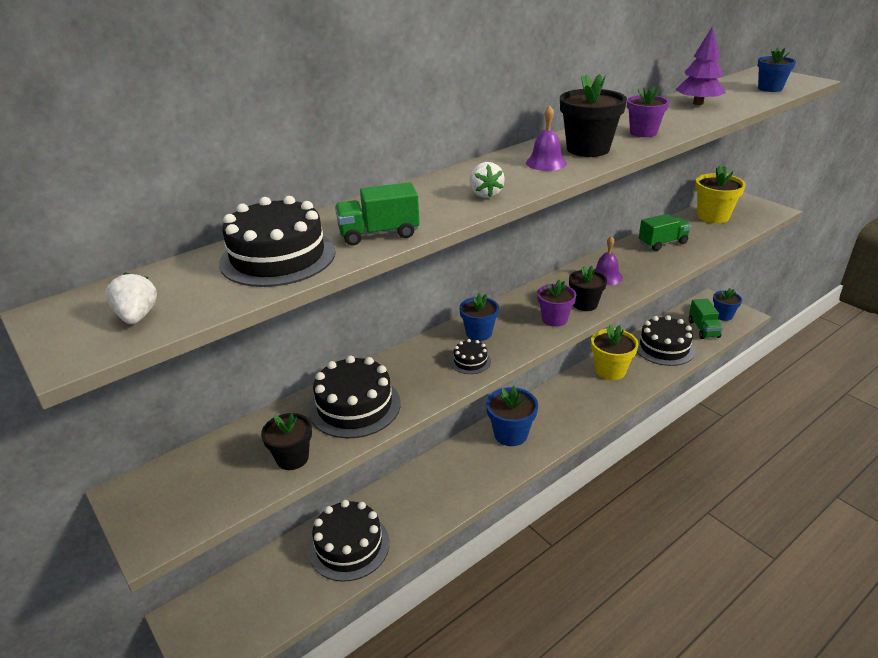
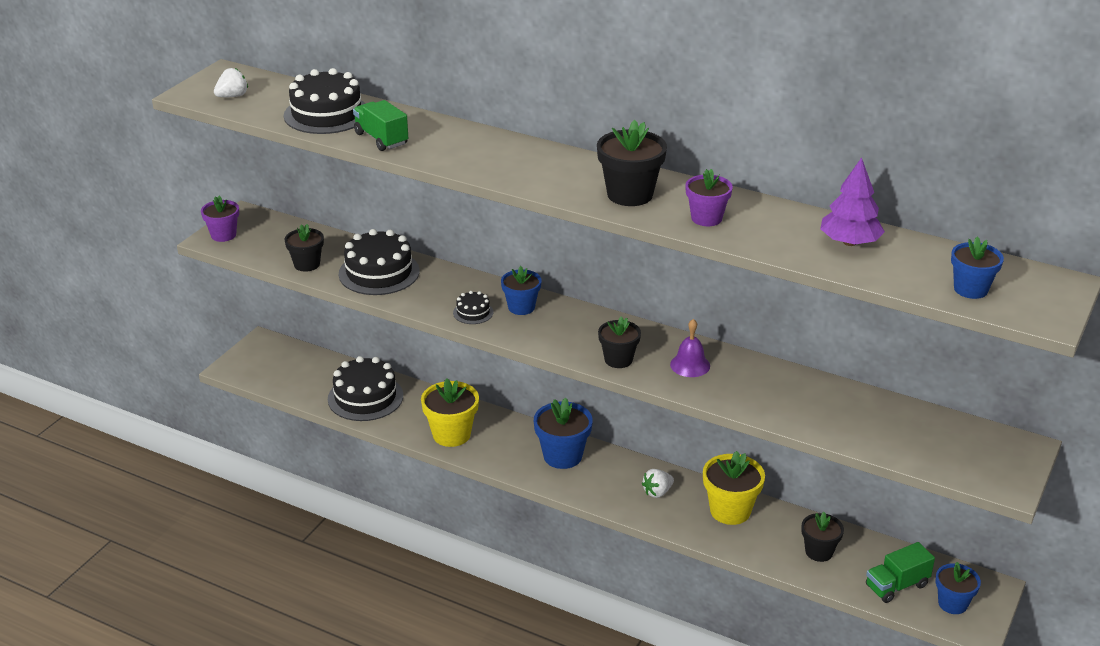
camera: 65 degrees right, 0 degrees up
white strawberry [470,162,505,198] -> white strawberry moved to [642,469,674,498]
purple bell [526,106,567,171] -> none
purple flower pot [537,280,576,327] -> purple flower pot moved to [201,196,239,242]
black cake [636,315,695,366] -> black flower pot [801,512,844,562]
green truck [639,214,691,251] -> none
yellow flower pot [695,165,746,223] -> yellow flower pot moved to [421,378,479,447]

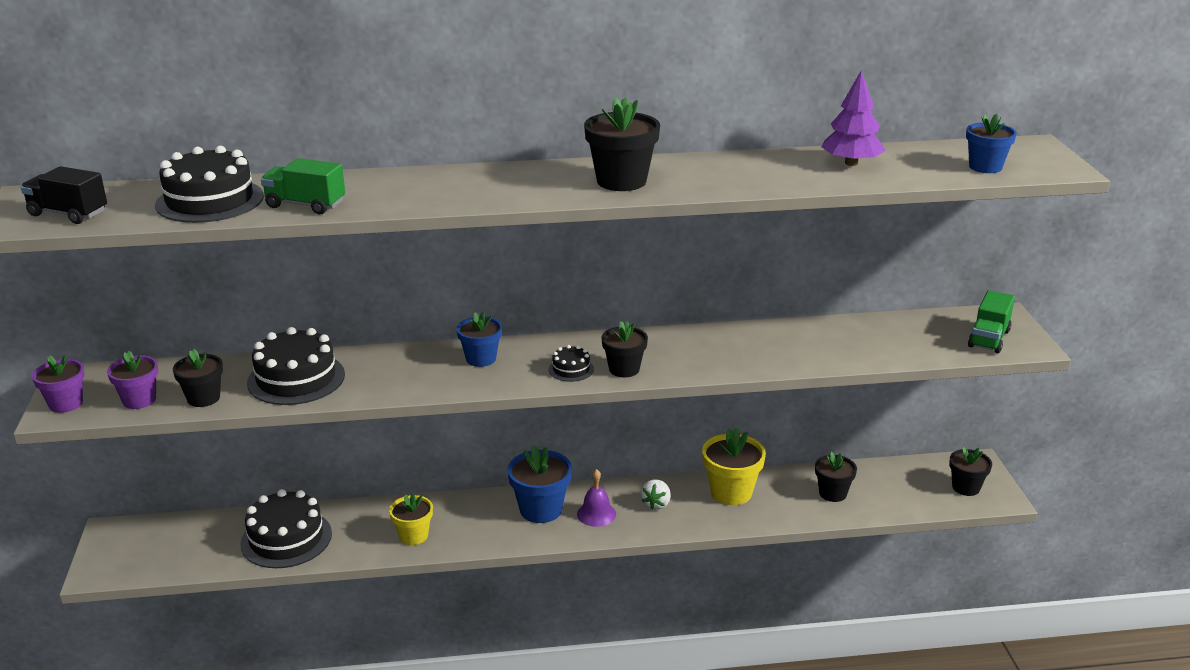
camera: 35 degrees left, 5 degrees down
white strawberry [214,68,248,97] -> black truck [21,166,107,224]
yellow flower pot [421,378,479,447] -> yellow flower pot [389,493,433,545], size x0.66
black cake [453,291,493,324] -> black cake moved to [549,345,594,382]
purple bell [670,319,710,377] -> purple bell moved to [577,469,616,527]
purple flower pot [685,169,733,226] -> purple flower pot moved to [107,351,158,409]
green truck [866,542,935,603] -> green truck moved to [968,290,1015,353]
blue flower pot [936,562,981,614] -> black flower pot [949,447,992,496]

